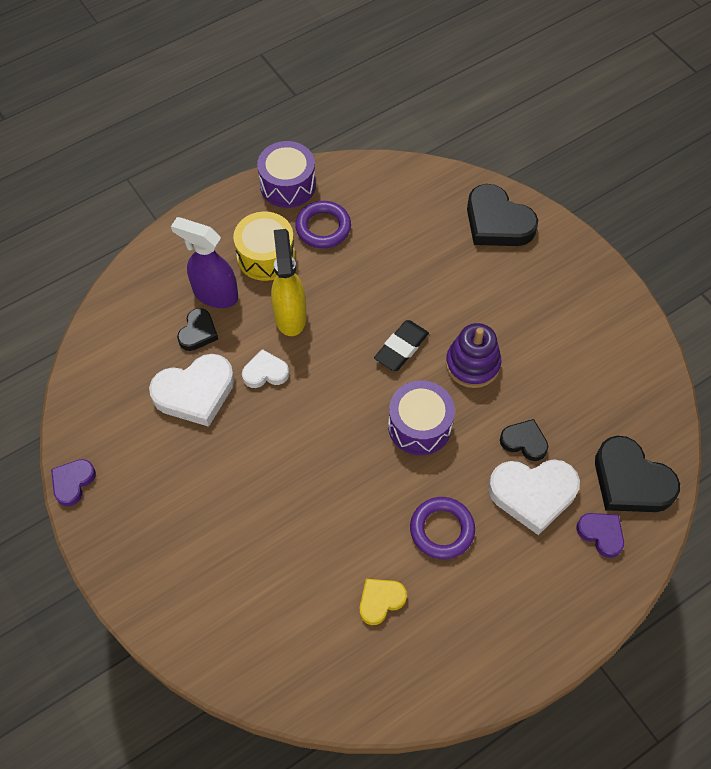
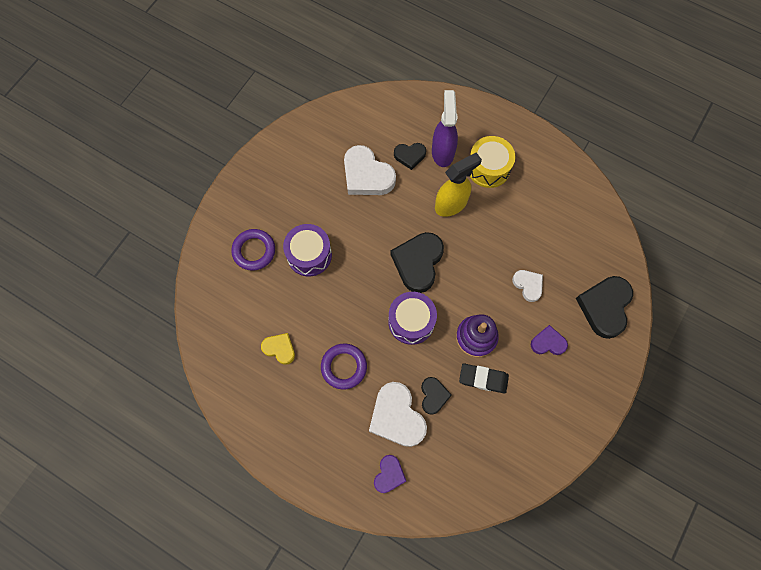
camera: 65 degrees right, 10 degrees up
purple heart [51,459,96,506] -> purple heart moved to [531,325,568,355]
white heart [242,349,289,388] -> white heart moved to [512,270,543,302]
purple drum [257,141,316,208] -> purple drum moved to [283,224,332,277]
purple ring [295,201,351,248] -> purple ring moved to [231,229,275,271]
black eraser [374,320,429,371] -> black eraser moved to [459,363,509,394]
black heart [595,436,680,512] -> black heart moved to [390,232,444,293]

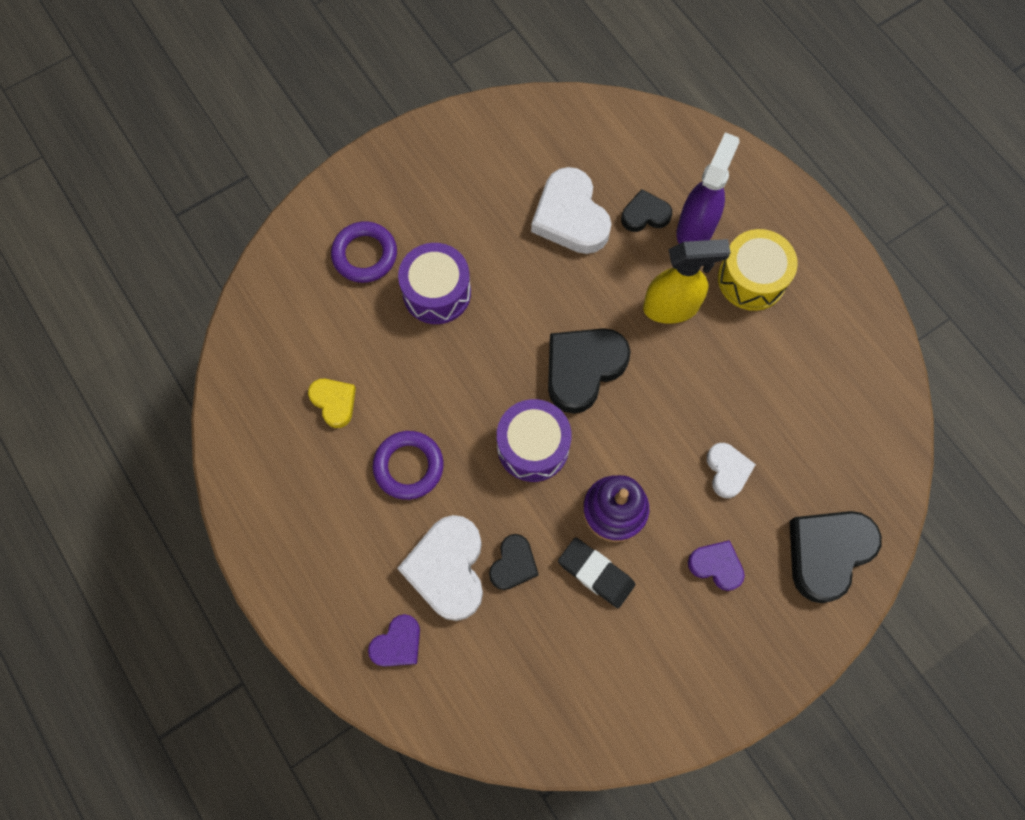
camera: 25 degrees right, 0 degrees up
black heart [394,143,426,170] -> black heart turned 150 degrees clockwise [621,189,672,232]

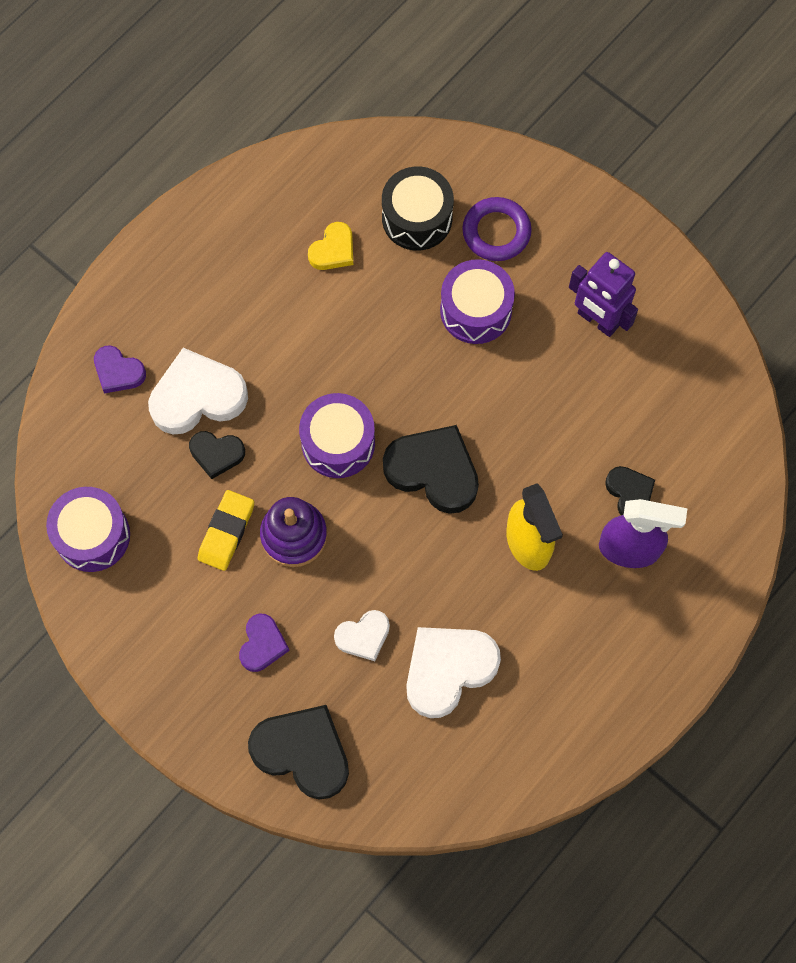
camera: 75 degrees right, 0 degrees up
purple ring [373,431,444,500] -> none
white heart [531,167,611,254] -> white heart moved to [407,627,501,718]
black eraser [558,537,635,608] -> yellow eraser [198,490,254,571]
yellow drum [718,229,798,311] -> none
none -> purple drum [46,487,130,572]
none -> black drum [382,166,454,251]
none -> purple robot [569,252,638,337]

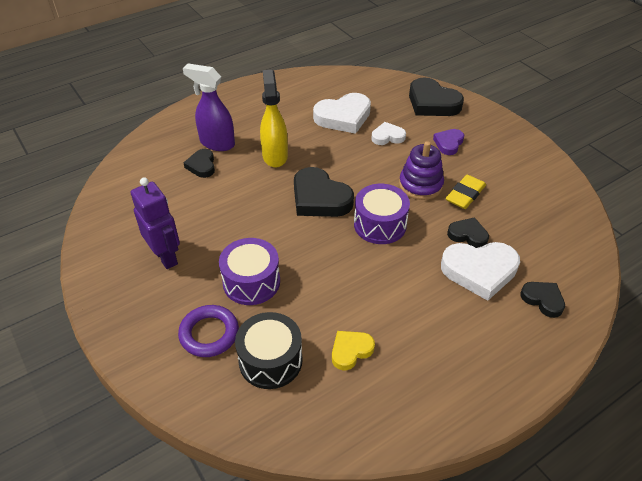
camera: 165 degrees left, 25 degrees down
purple drum [46,487,130,572] -> none
purple heart [94,345,146,394] -> black heart [520,282,565,318]

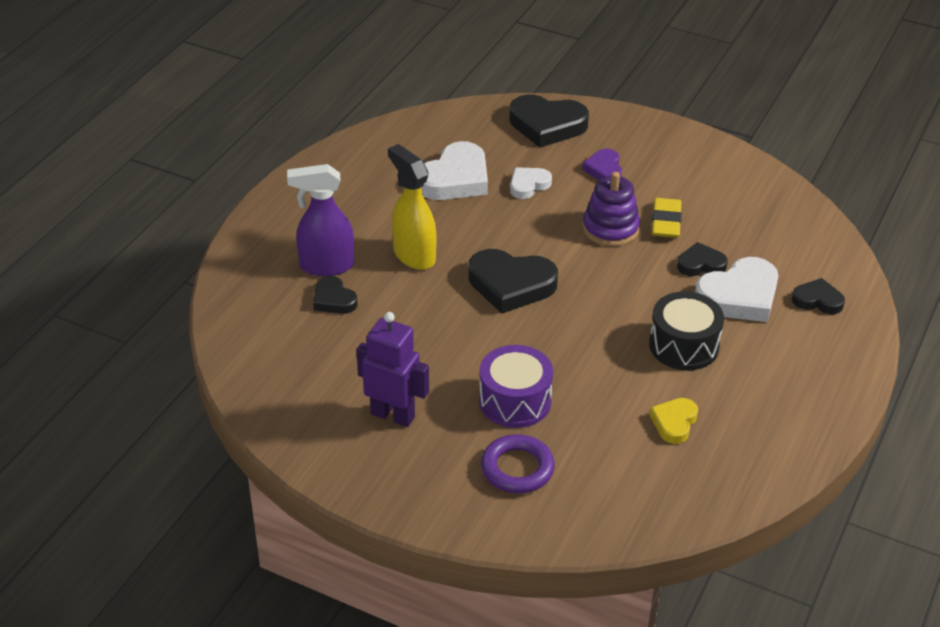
camera: 30 degrees left, 5 degrees down
black drum [235,312,303,389] -> black drum moved to [649,291,724,370]
purple drum [354,184,410,244] -> none

